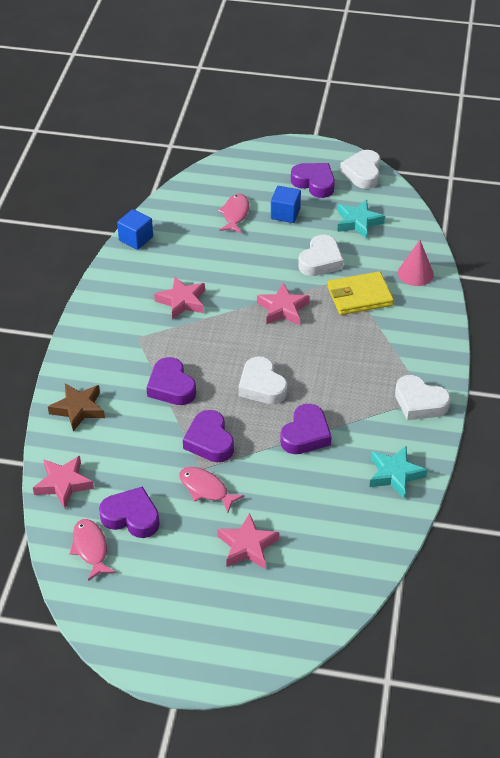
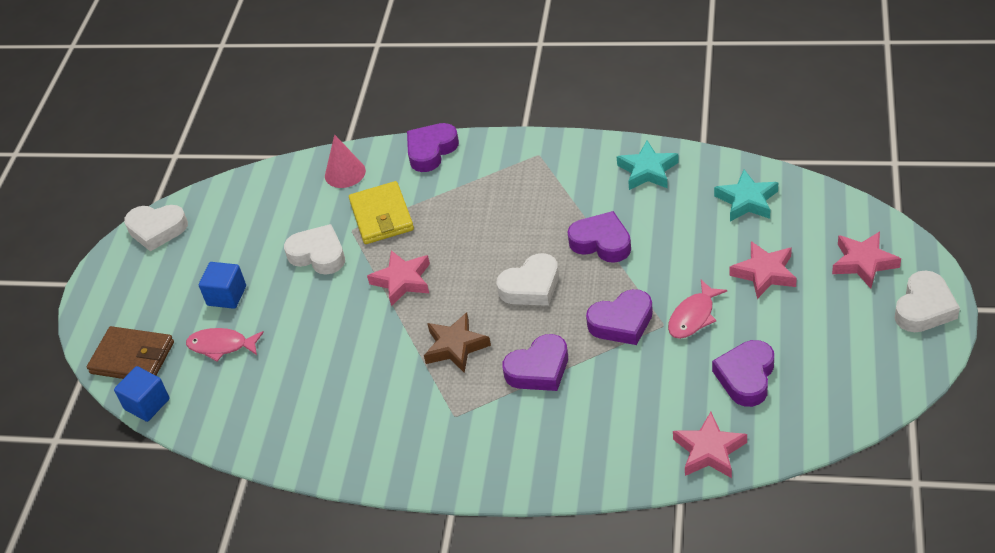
camera: 85 degrees left, 0 degrees up
brown star [48,383,105,431] -> brown star moved to [424,312,491,373]
pink fish [70,519,116,581] -> none
blue cube [117,209,153,250] -> blue cube moved to [114,366,170,422]
pink star [154,277,205,320] -> pink star moved to [832,231,901,289]
purple heart [291,163,335,198] -> purple heart moved to [407,123,459,172]
turquoise star [337,200,385,239] -> turquoise star moved to [714,170,778,222]
white heart [395,375,451,420] -> white heart moved to [895,271,960,332]
none -> brown wallet [87,326,174,379]

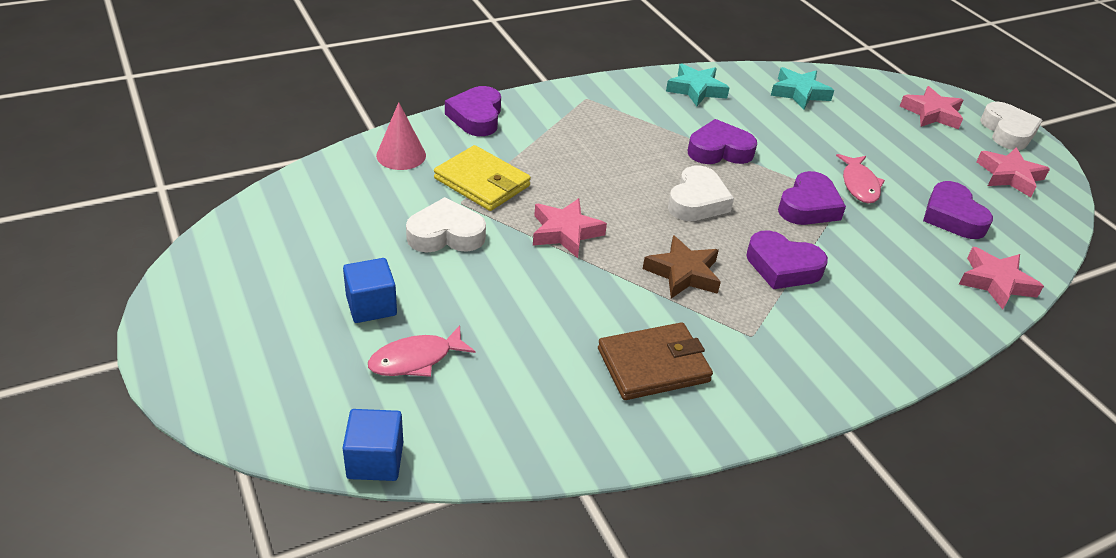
camera: 45 degrees left, 5 degrees down
brown wallet [87,326,174,379] -> brown wallet moved to [598,322,713,400]
white heart [124,205,188,252] -> none
purple heart [502,334,568,391] -> purple heart turned 90 degrees clockwise [746,230,828,289]
pink star [730,241,797,299] -> pink star moved to [976,148,1050,197]

